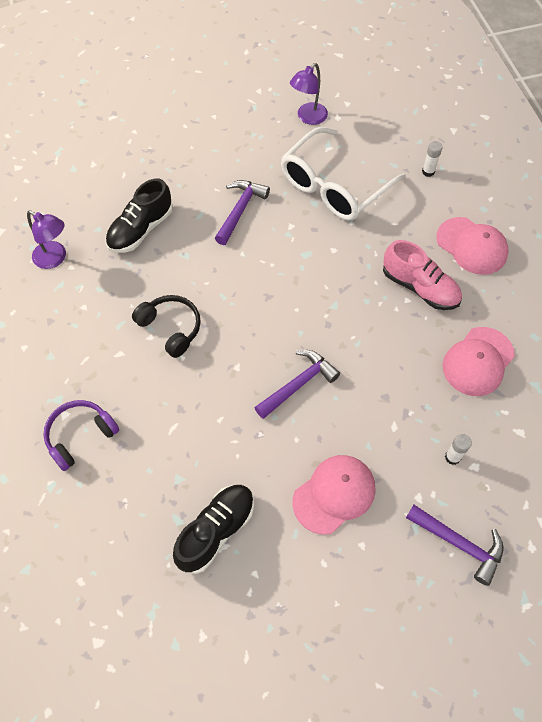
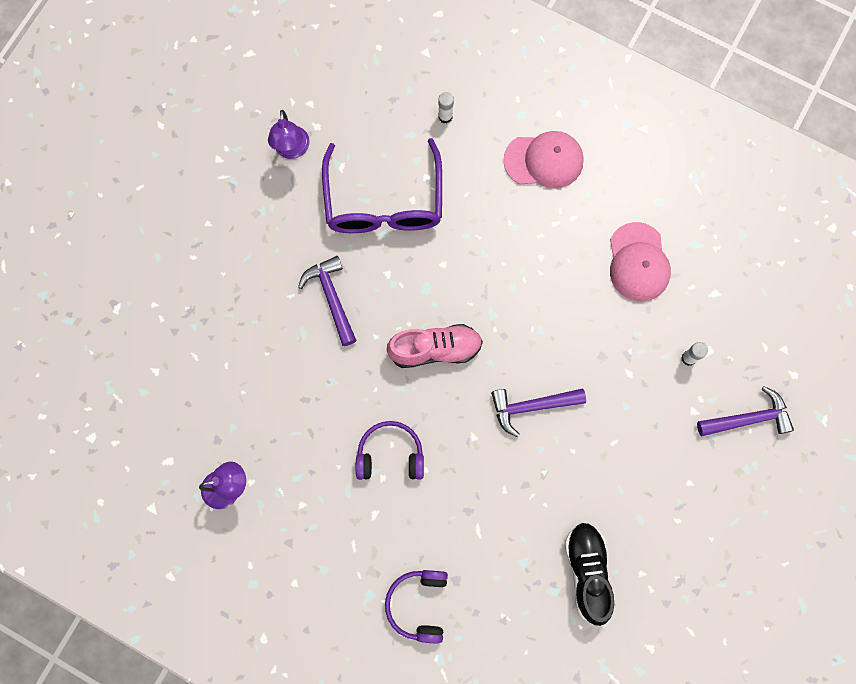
camera: 45 degrees left, 15 degrees up
black shoe [106,179,173,253] -> none
black headphones [132,295,201,358] -> purple headphones [356,421,424,480]
purple hammer [254,350,340,419] -> purple hammer turned 105 degrees counterclockwise [491,388,586,437]
white glasses [281,127,406,221] -> purple glasses [322,138,442,233]
pink cap [292,455,376,535] -> none
pink shoe [383,240,462,310] -> pink shoe moved to [387,324,483,368]

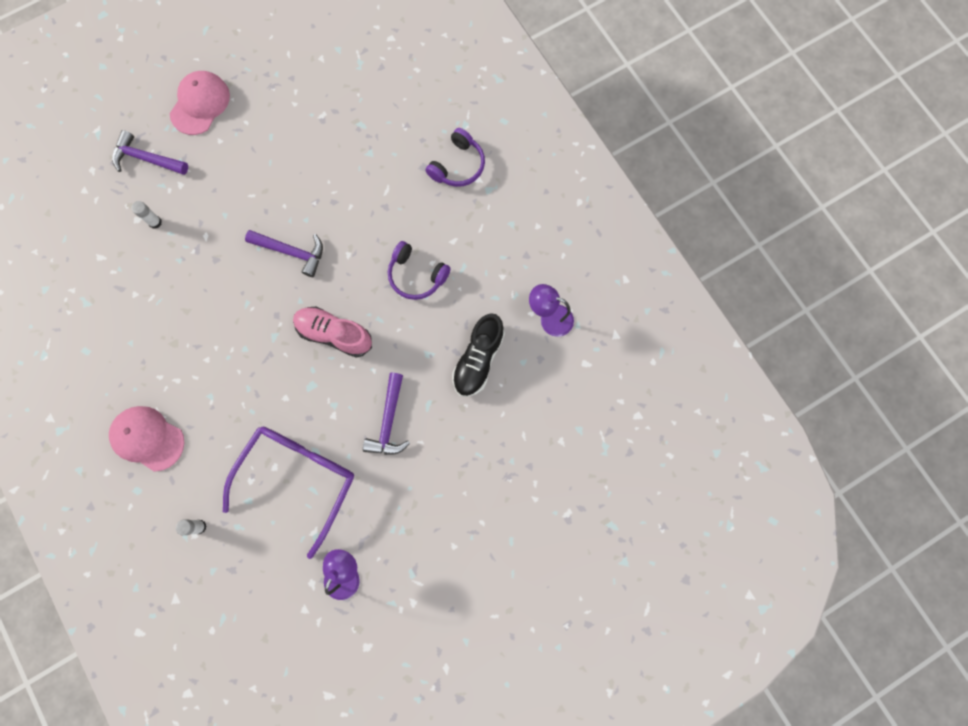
camera: 150 degrees left, 0 degrees up
black shoe [565,522,614,626] -> black shoe moved to [452,313,505,397]
pink cap [610,222,671,302] -> pink cap moved to [170,71,230,135]

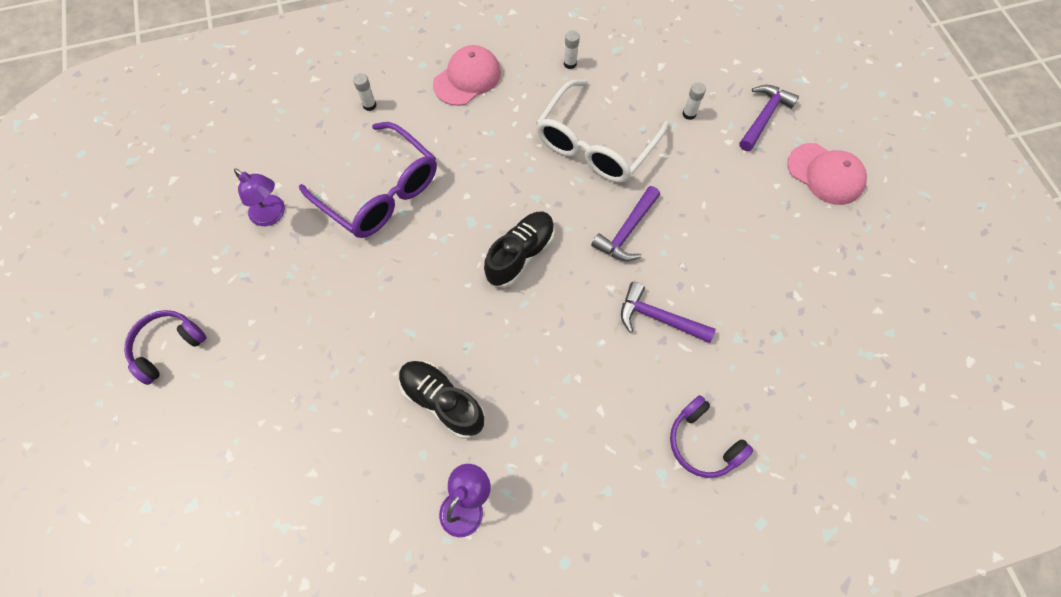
camera: 105 degrees right, 10 degrees down
pink shoe [293,307,372,358] -> black shoe [484,211,555,288]
purple hammer [363,373,410,455] -> purple hammer moved to [621,282,716,343]
purple headphones [388,241,451,300] -> purple headphones moved to [124,310,207,385]
none -> white glasses [536,79,669,183]
none -> white glue stick [564,31,580,69]

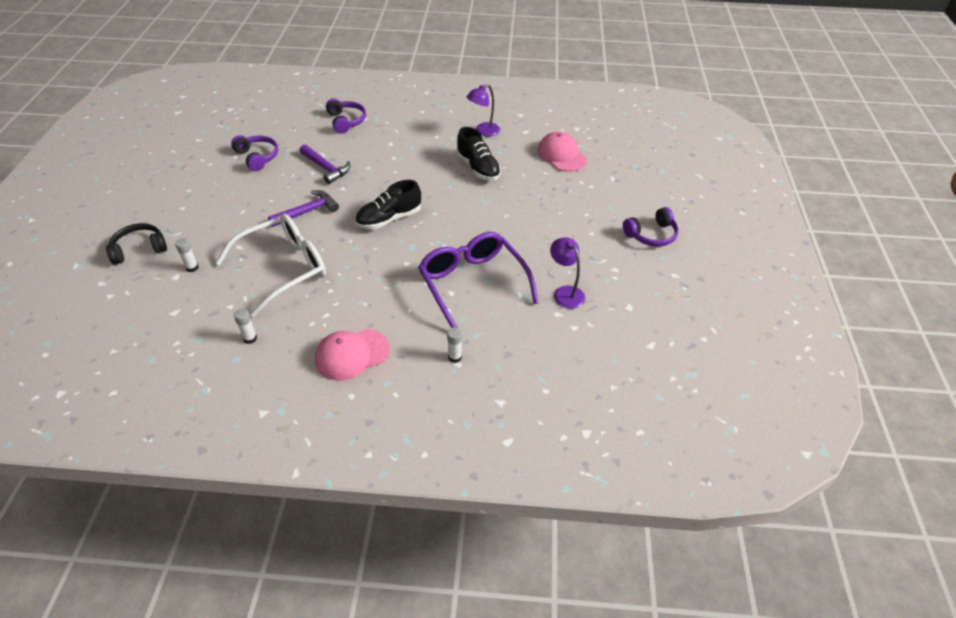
camera: 160 degrees left, 20 degrees down
purple hammer [739,85,799,151] -> black headphones [106,223,167,265]
pink cap [787,143,867,205] -> pink cap moved to [537,131,587,172]
none -> purple headphones [231,135,278,171]

